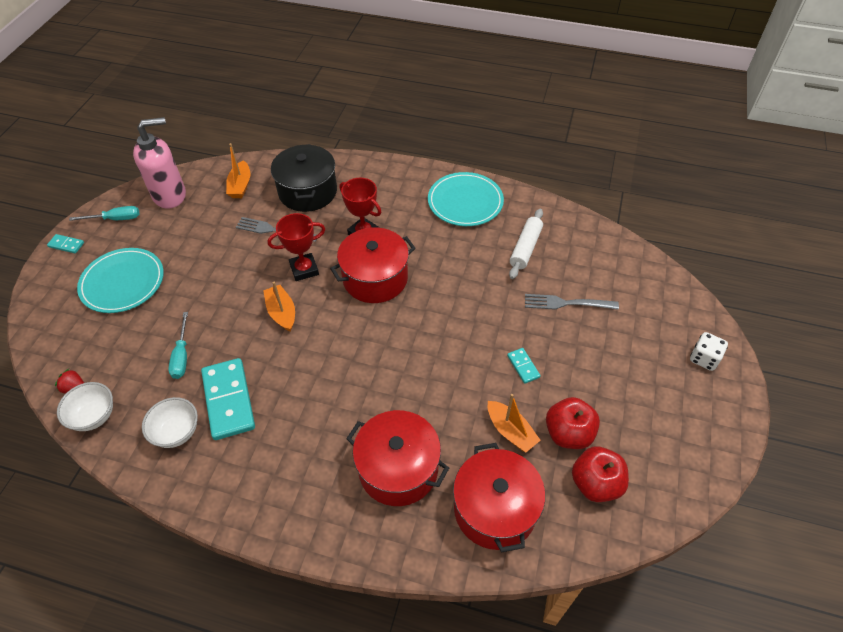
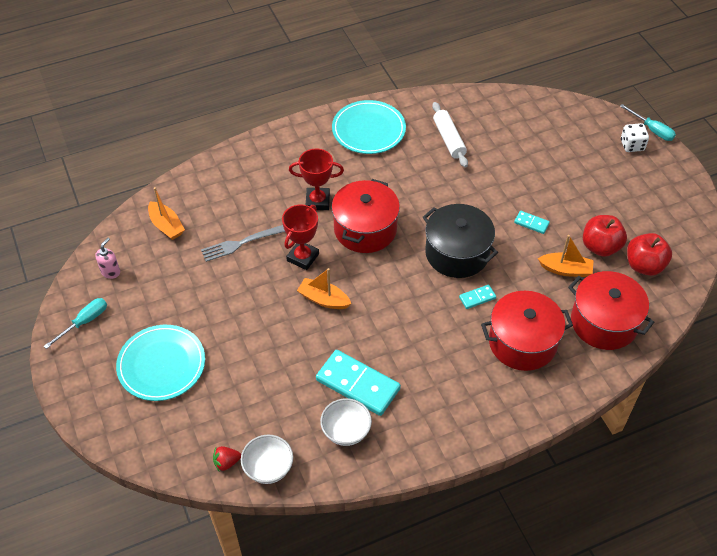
camera: 40 degrees left, 0 degrees up
turquoise domino [47,234,84,253] -> turquoise domino moved to [459,285,496,309]
pink soap dispenser [133,117,186,209] -> pink soap dispenser [95,238,120,279], size x0.45
turquoise screwdriver [168,312,188,379] -> turquoise screwdriver moved to [620,104,676,141]
black pot [271,144,337,212] -> black pot moved to [423,204,498,278]
grey fork [525,294,619,310] -> none

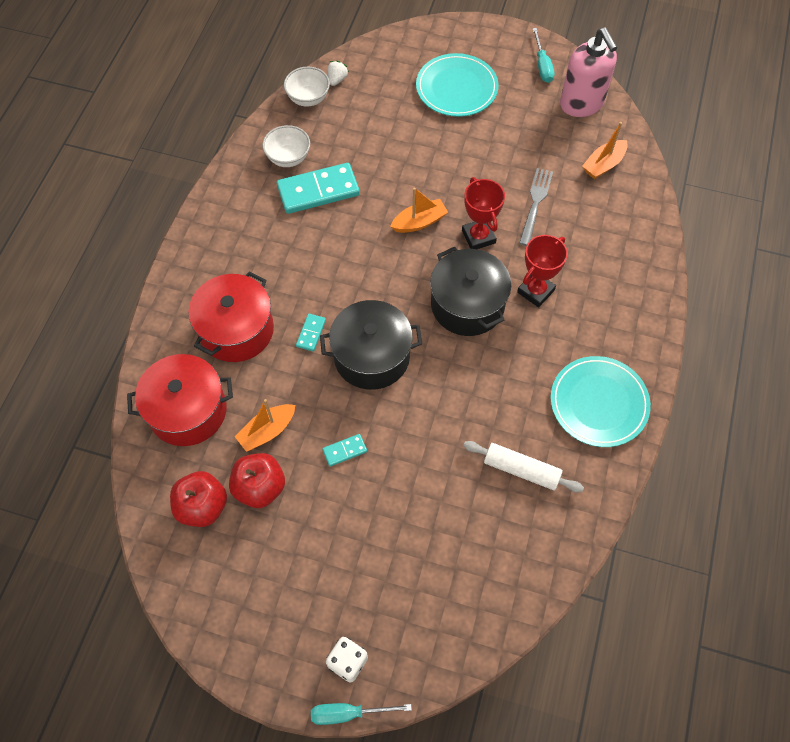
camera: 130 degrees right, 10 degrees up
pink soap dispenser [95,238,120,279] -> pink soap dispenser [560,28,617,117], size x2.22
orange boat [148,187,185,240] -> orange boat turned 45 degrees counterclockwise [582,122,628,179]
red strawberry [213,446,241,472] -> white strawberry [328,61,349,86]
red pot [332,179,400,253] -> black pot [430,247,511,336]

